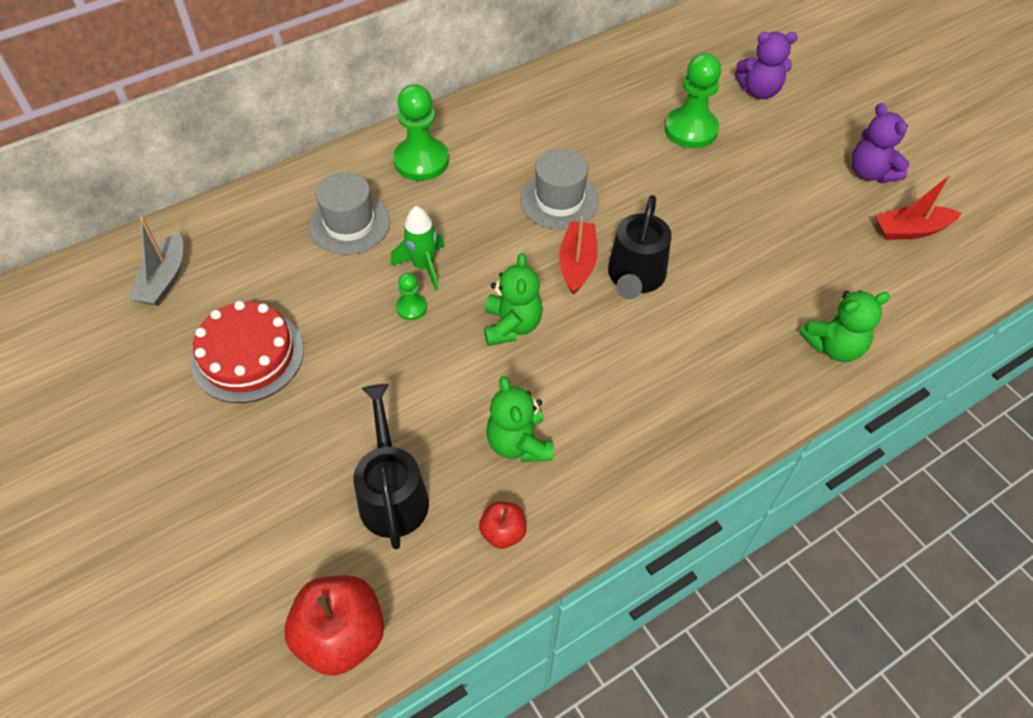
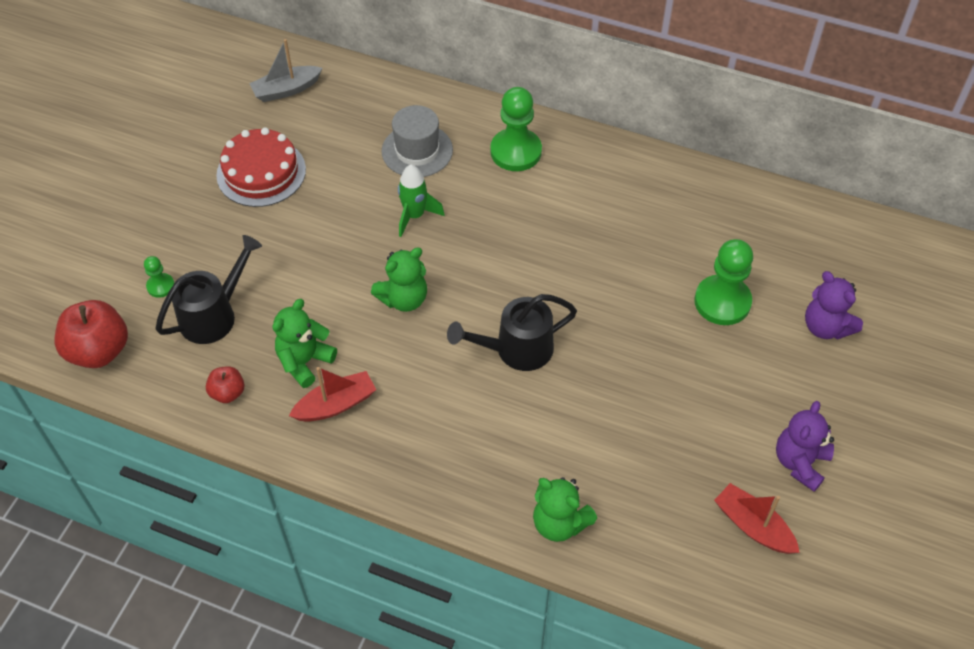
camera: 55 degrees right, 0 degrees up
green pawn [396,273,427,320] -> green pawn moved to [144,256,174,298]
grey hat [520,149,599,230] -> none
red boat [559,217,598,295] -> red boat moved to [289,367,376,422]

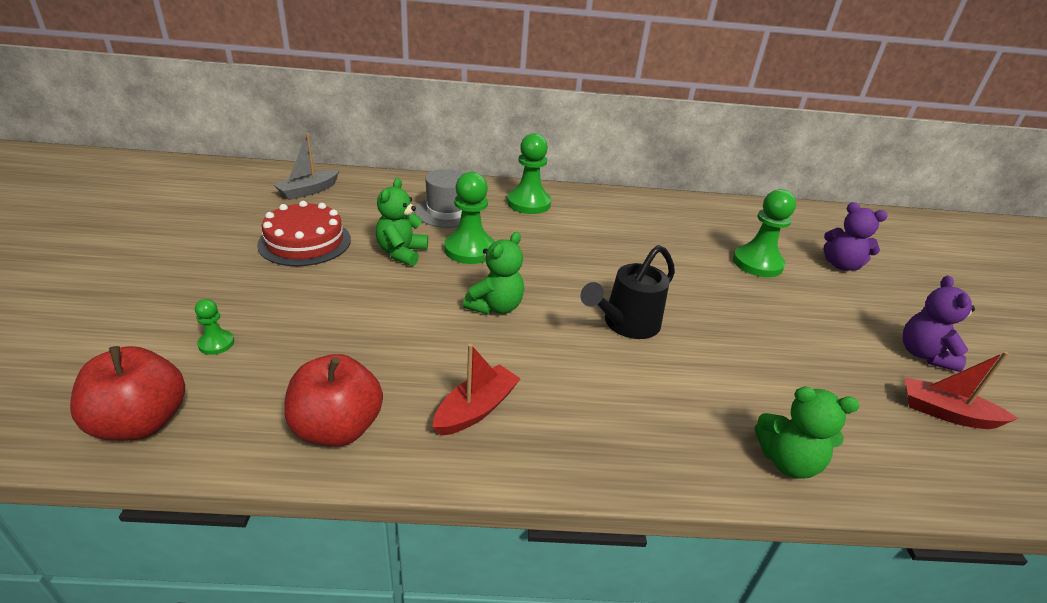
camera: 25 degrees left, 20 degrees down
black watering can [156,235,262,344] -> none
red apple [206,366,245,403] -> red apple [284,354,383,446], size x1.88
green teddy bear [272,299,337,388] -> green teddy bear moved to [376,178,428,266]
green rocket [398,165,445,237] -> green pawn [444,172,495,264]

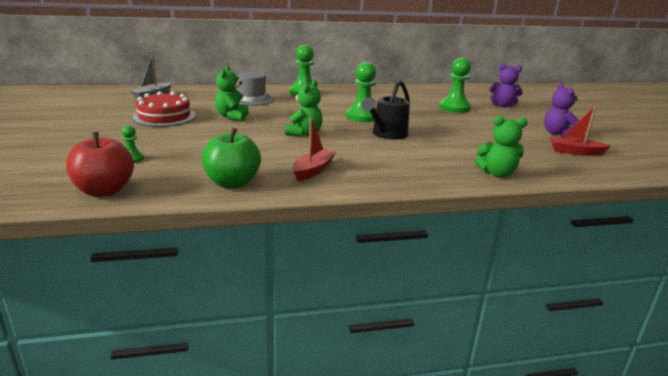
camera: 10 degrees left, 10 degrees down
red apple [284,354,383,446] -> green apple [202,128,261,188]
green pawn [444,172,495,264] -> green pawn moved to [346,62,376,122]

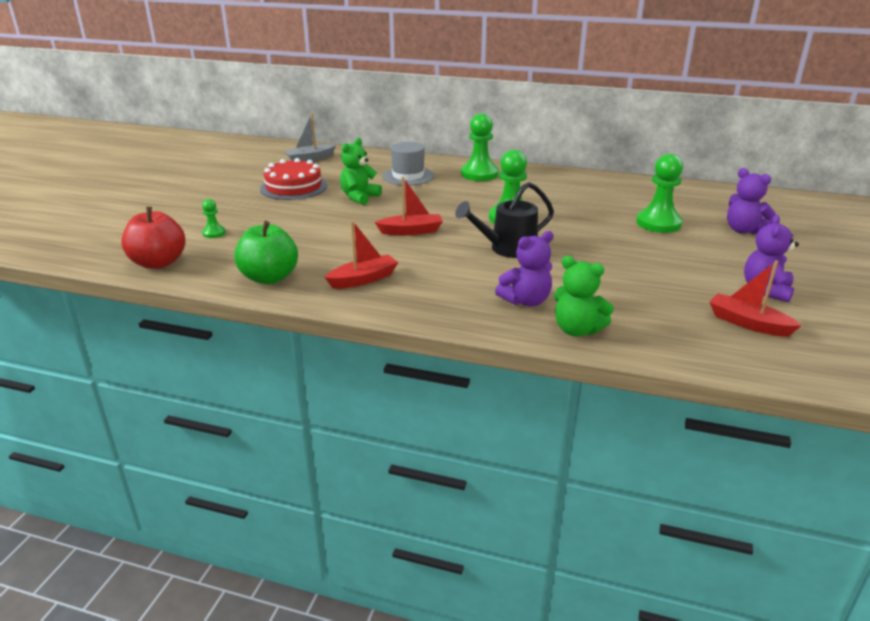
camera: 30 degrees right, 5 degrees up
green teddy bear [285,80,322,137] -> red boat [375,177,443,235]
none -> purple teddy bear [495,231,553,307]

